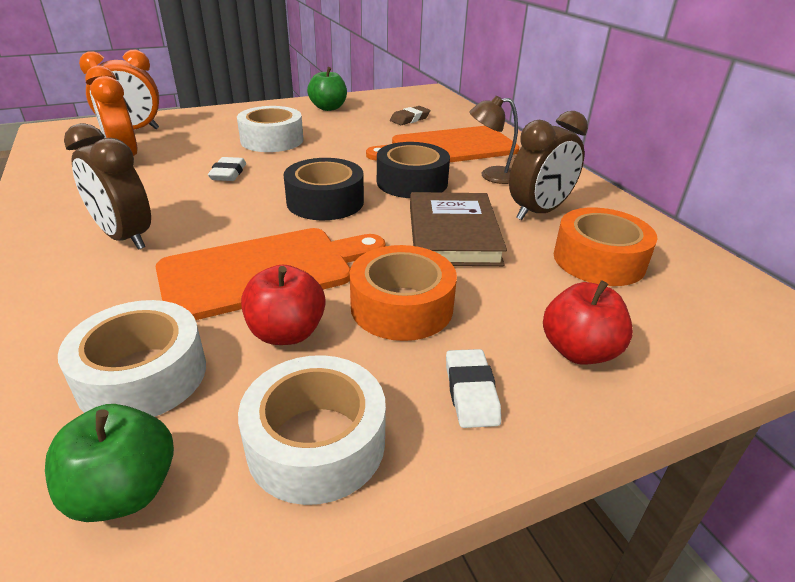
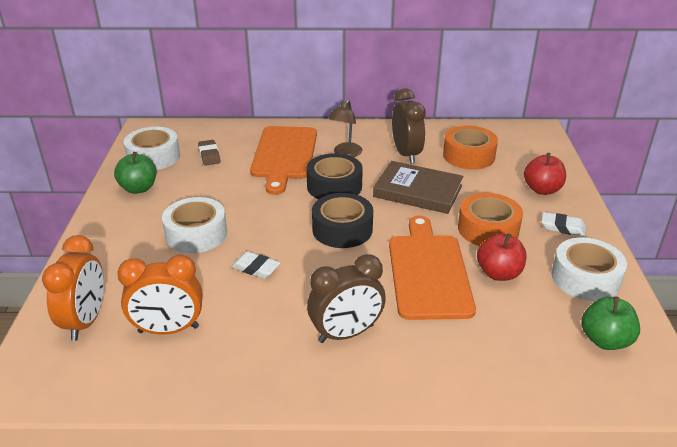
camera: 65 degrees left, 0 degrees up
white tape [58,300,206,417] -> white tape moved to [124,127,180,170]

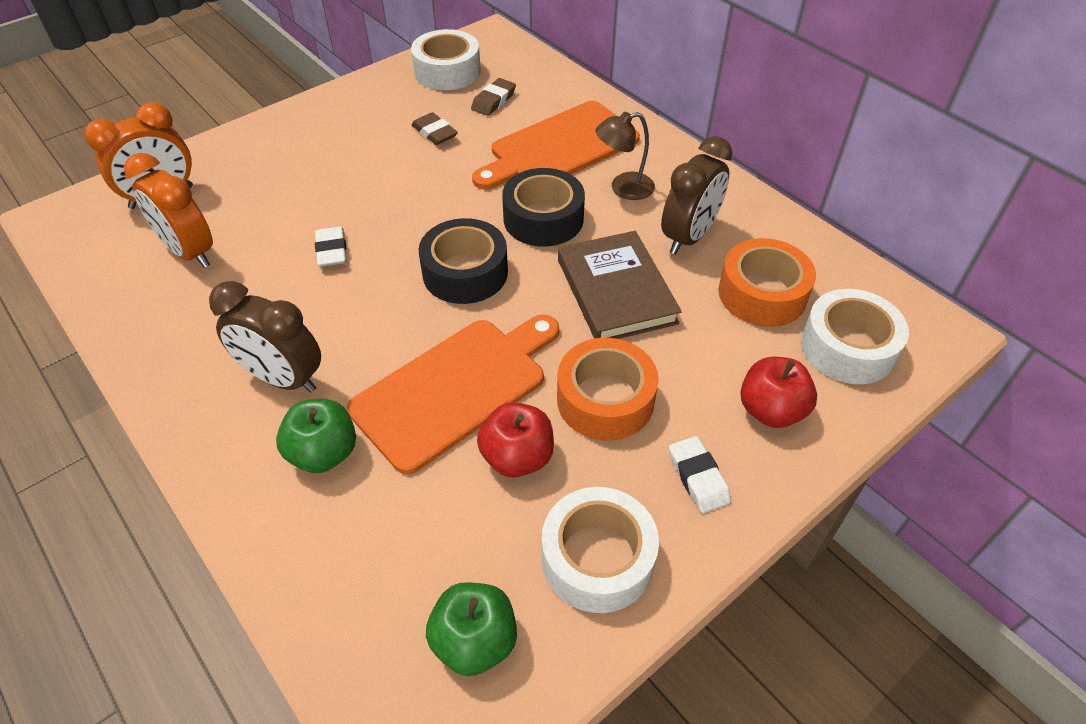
camera: 50 degrees right, 15 degrees up
green apple [114,152,156,194] -> green apple moved to [276,399,356,473]
white tape [162,197,227,253] -> white tape moved to [801,289,909,384]
none -> brown eraser [411,112,458,145]

